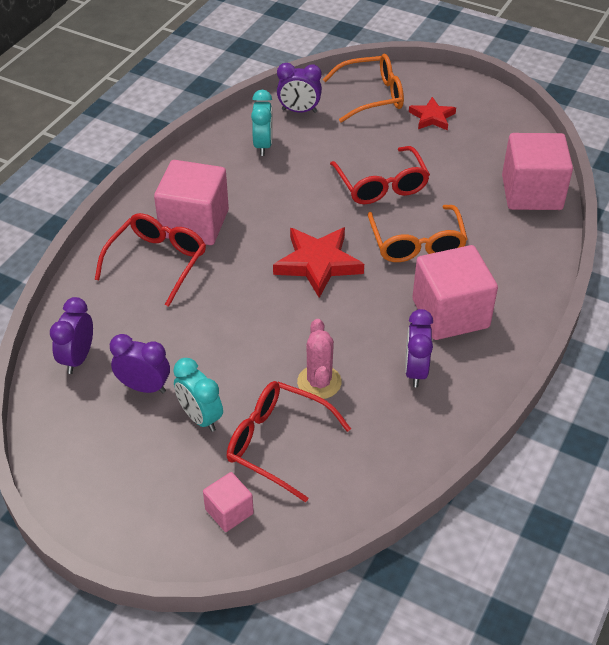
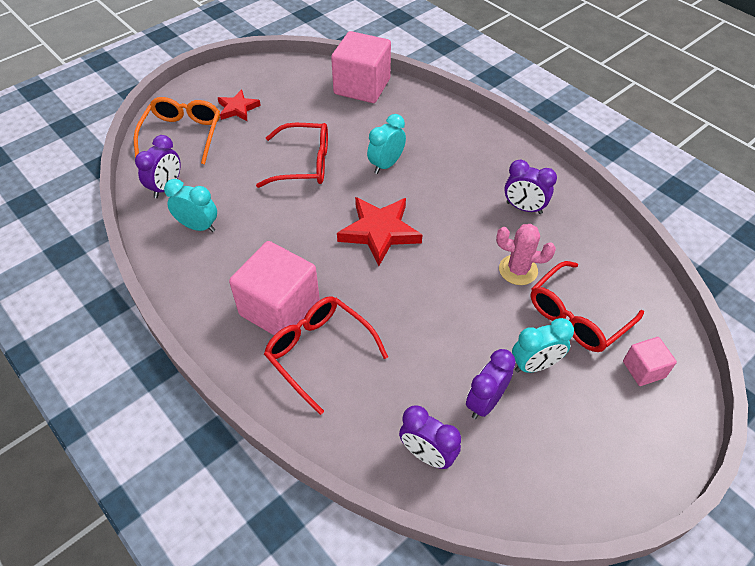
camera: 70 degrees left, 5 degrees up
orange glasses [368,205,468,262] -> turquoise clock [367,114,406,174]
pink cube [412,245,498,340] -> none

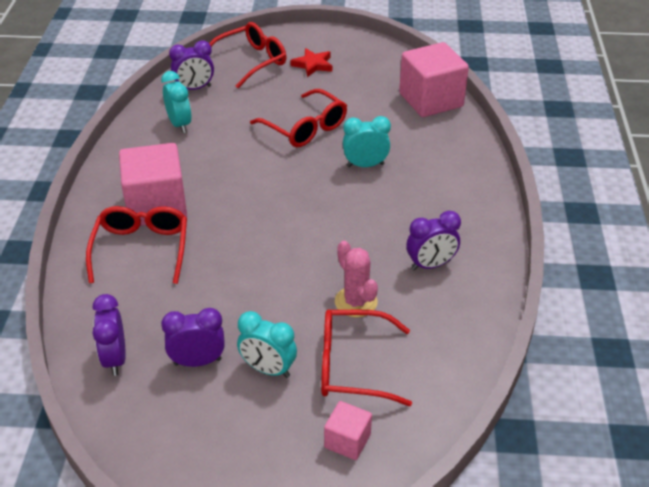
camera: 45 degrees right, 10 degrees down
orange glasses [134,97,220,164] -> red glasses [209,22,286,88]
red star [337,197,422,266] -> none
purple clock [504,160,557,214] -> purple clock turned 90 degrees counterclockwise [406,211,461,271]

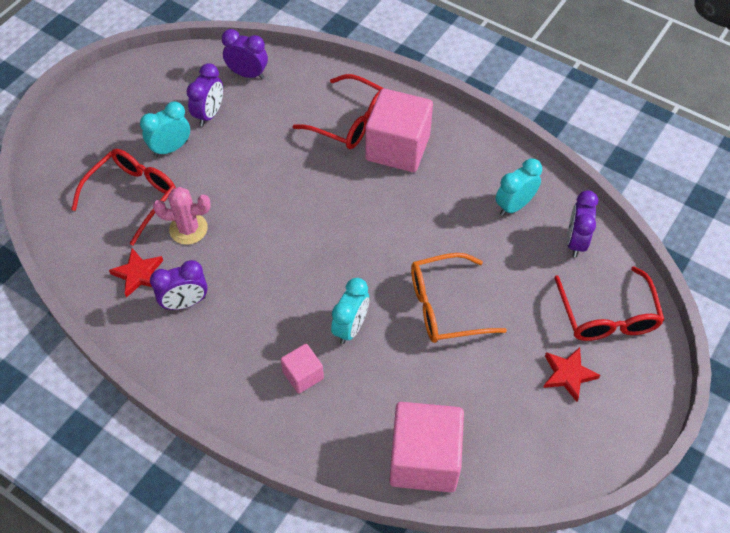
camera: 120 degrees right, 15 degrees up
turquoise clock [161,71,192,133] -> turquoise clock turned 135 degrees clockwise [496,159,542,216]
red glasses [250,89,347,147] -> orange glasses [411,253,507,343]
pink cube [324,401,372,460] -> pink cube moved to [281,344,324,394]
purple clock [406,211,461,271] -> purple clock turned 120 degrees counterclockwise [150,260,208,310]
none -> red star [109,248,163,298]

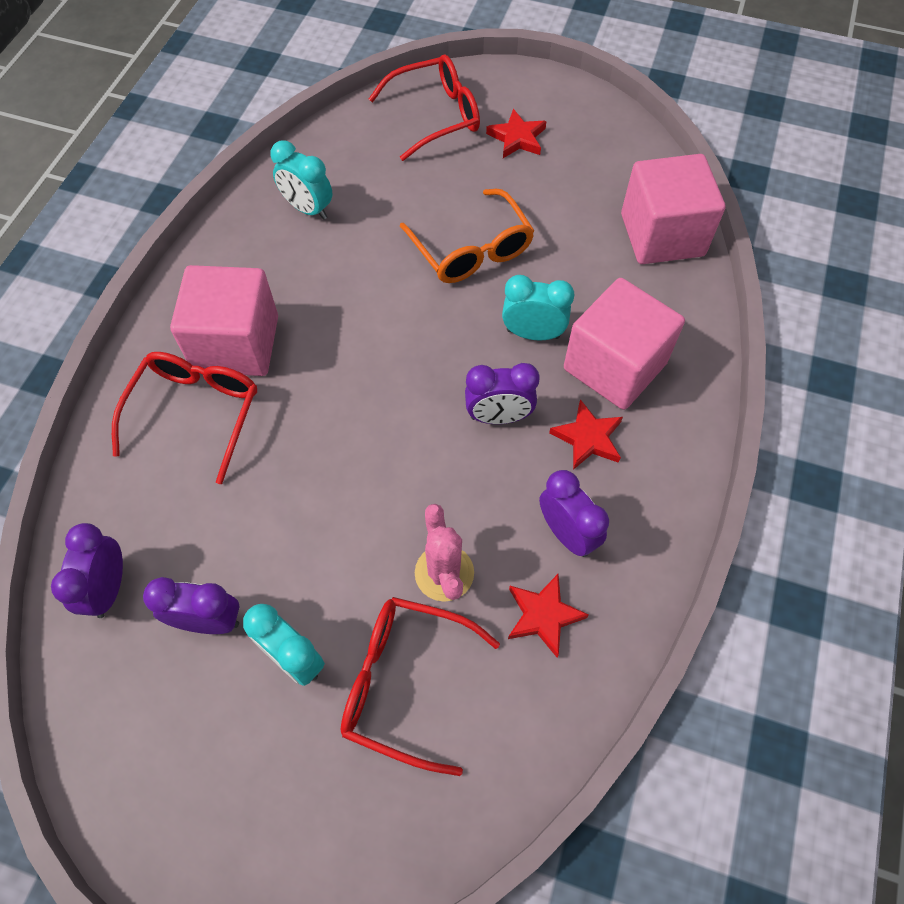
camera: 105 degrees left, 5 degrees up
pink cube [281,344,324,394] -> pink cube [564,278,685,410], size x2.00
purple clock [567,190,598,257] -> purple clock moved to [465,363,540,424]
none -> red star [549,399,623,470]

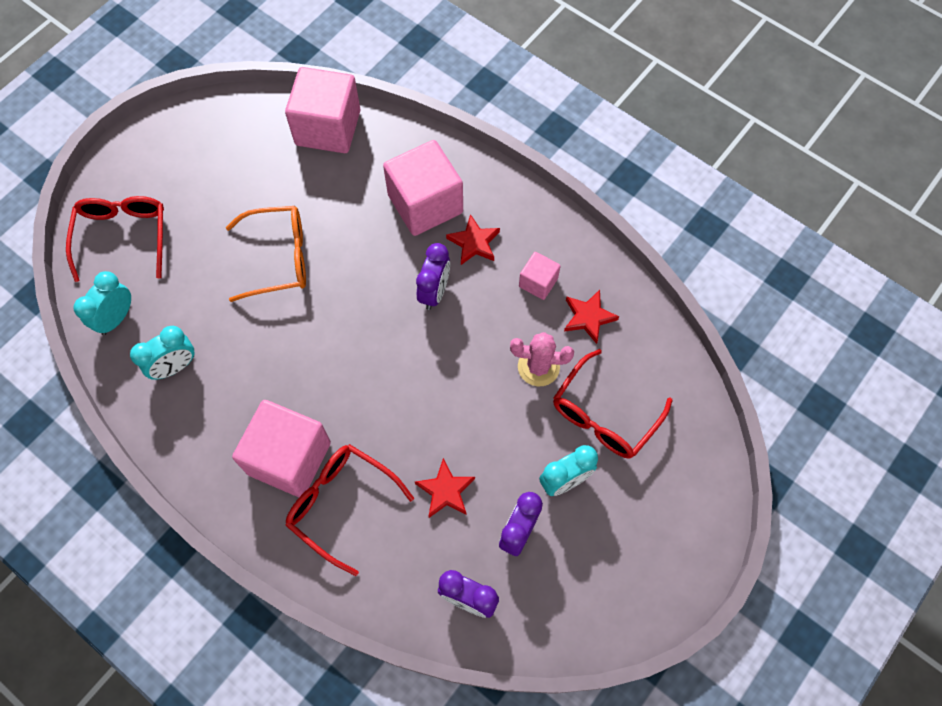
camera: 70 degrees left, 5 degrees up
red star [486,109,547,158] -> red star moved to [415,458,475,518]
turquoise clock [502,275,574,340] -> turquoise clock moved to [73,271,131,335]
purple clock [539,470,609,557] -> pink cube [519,252,561,300]

